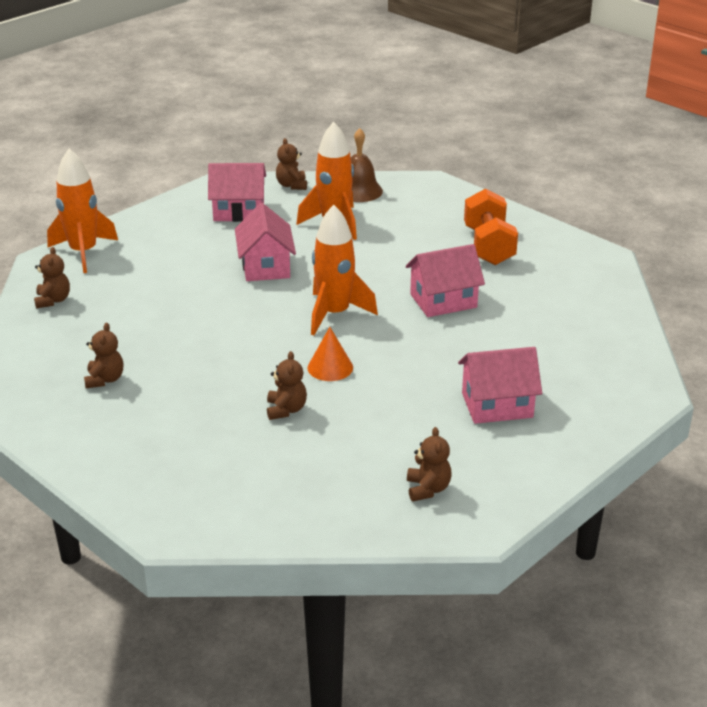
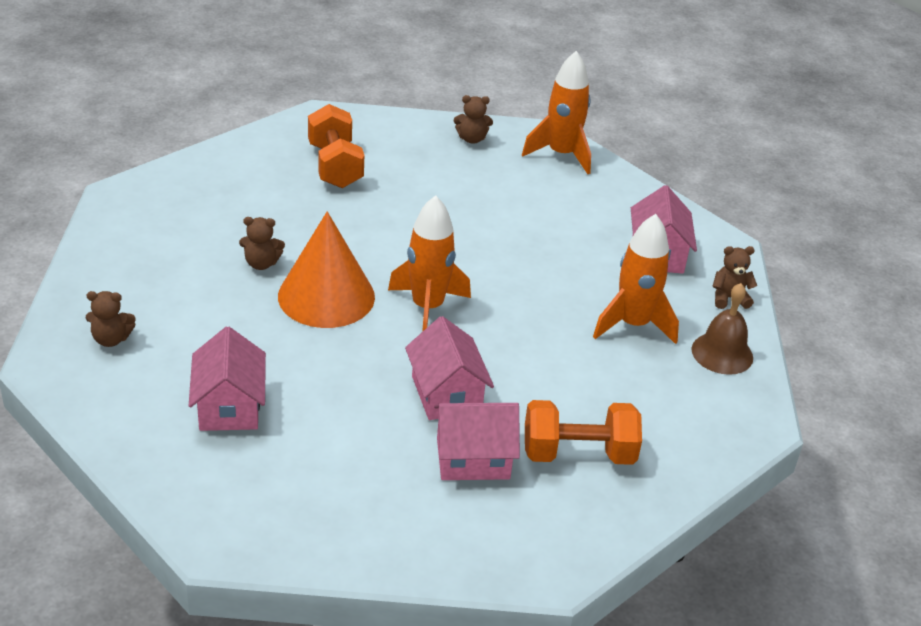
camera: 90 degrees right, 5 degrees up
brown teddy bear [84,323,123,388] -> orange dumbbell [308,104,364,188]
pink house [235,203,296,281] -> pink house moved to [434,403,520,480]
orange cone [307,327,353,381] -> orange cone [278,211,375,328], size x2.03

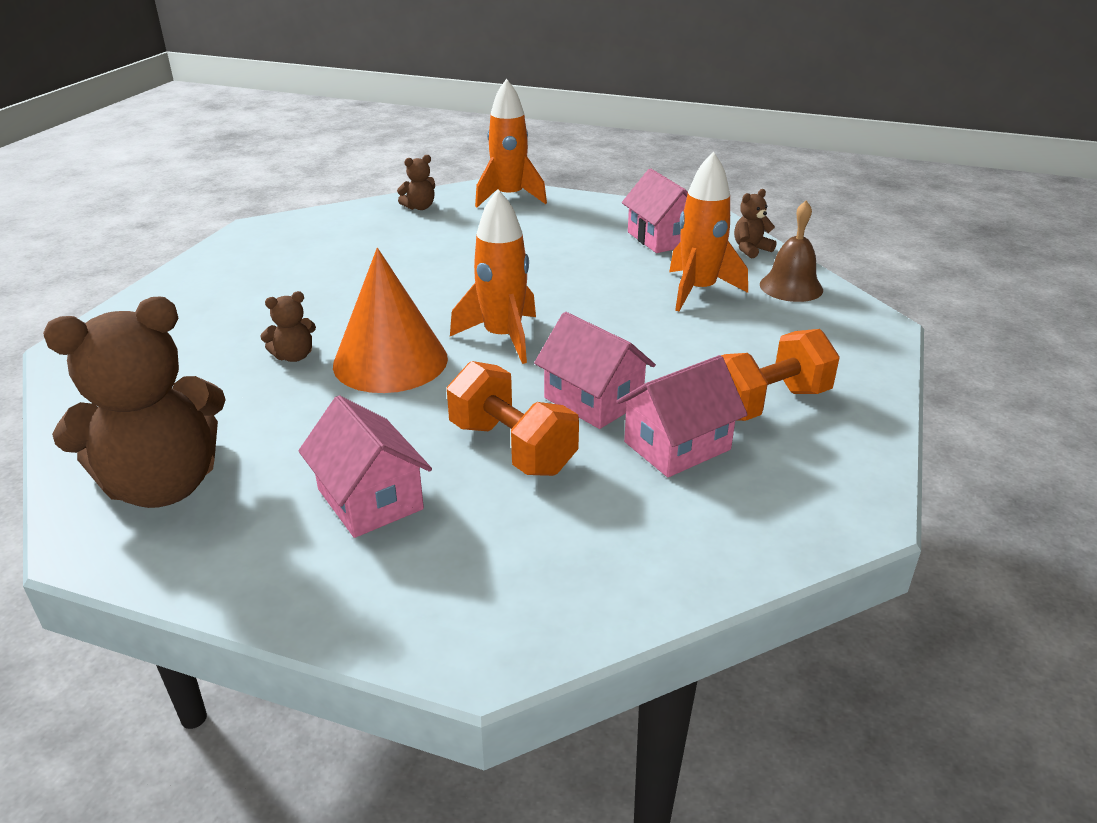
camera: 25 degrees left, 5 degrees down
brown teddy bear [86,291,136,347] -> brown teddy bear [43,297,226,508], size x2.36
orange dumbbell [308,104,364,188] -> orange dumbbell moved to [447,361,579,476]

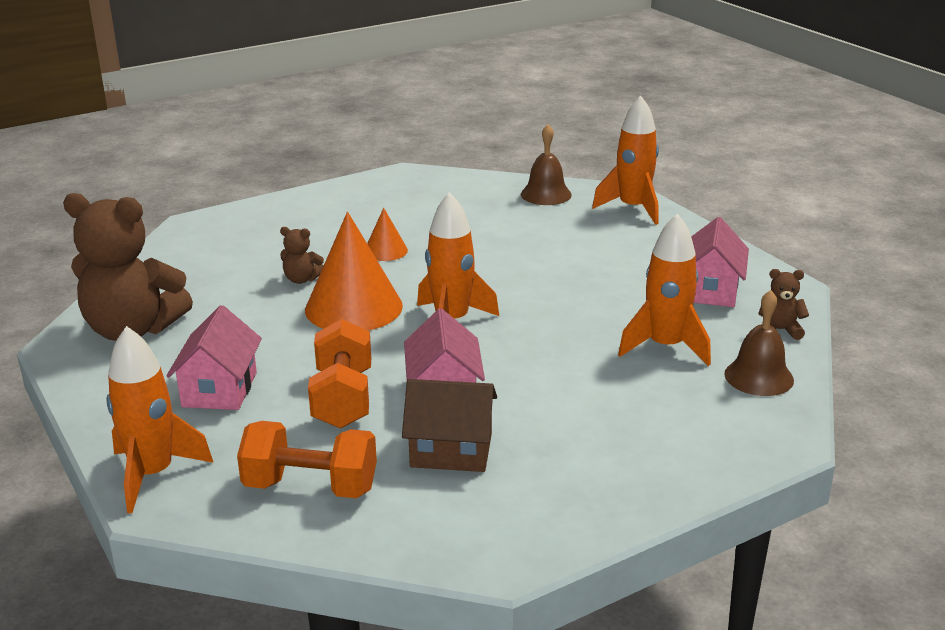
camera: 40 degrees right, 5 degrees down
brown teddy bear [397,155,435,210] -> brown bell [521,124,572,205]
pink house [616,355,748,477] -> brown house [402,379,497,472]
orange dumbbell [721,329,840,421] -> orange dumbbell moved to [237,421,377,498]
none -> orange rocket [106,326,214,513]
none -> orange cone [367,208,408,261]

